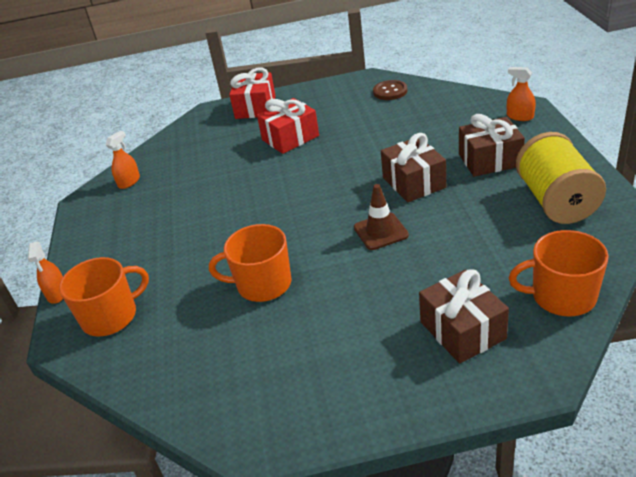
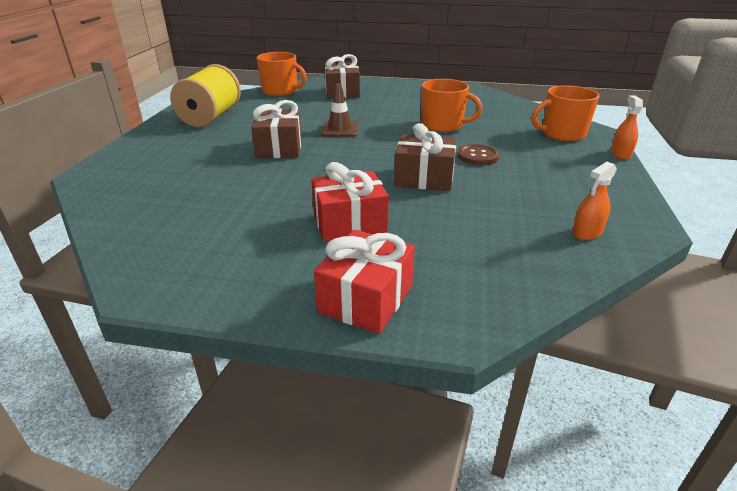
camera: 165 degrees left, 5 degrees down
brown button [373,80,407,100] -> brown button moved to [457,144,499,165]
brown gift [459,114,525,177] -> brown gift moved to [394,123,456,191]
orange spray bottle [507,67,536,121] -> none

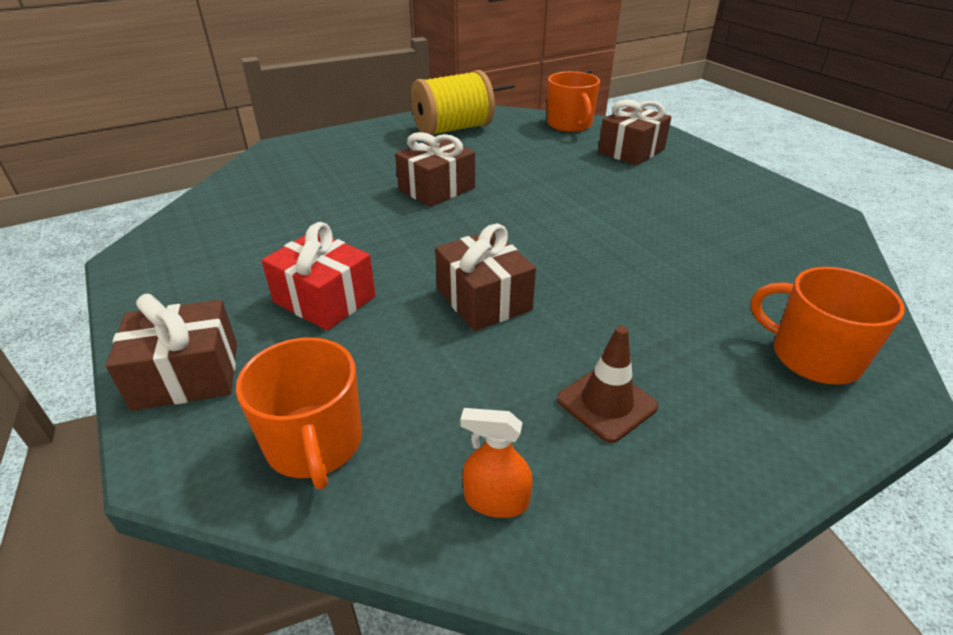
camera: 50 degrees right, 5 degrees up
red gift [314,229,415,334] -> brown gift [106,293,237,411]
brown traffic cone [321,83,358,137] -> brown traffic cone moved to [557,326,658,443]
orange mug [421,79,482,132] -> orange mug moved to [236,337,362,490]
brown button [457,144,499,165] -> none
orange spray bottle [611,95,643,160] -> none

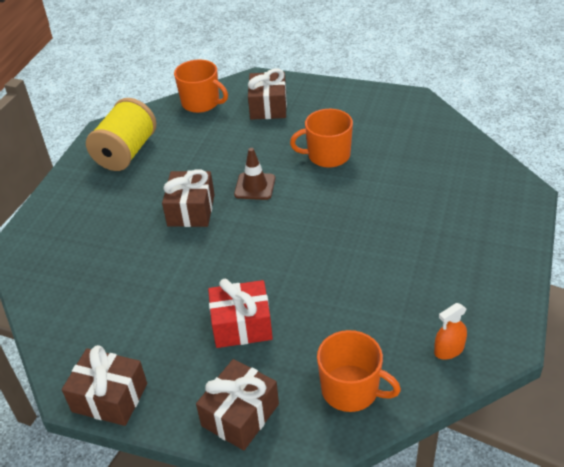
camera: 40 degrees left, 5 degrees up
brown gift [435,224,536,331] -> brown gift moved to [62,345,147,426]
brown traffic cone [557,326,658,443] -> brown traffic cone moved to [234,148,275,200]
orange mug [751,267,905,384] -> orange mug moved to [290,109,353,168]

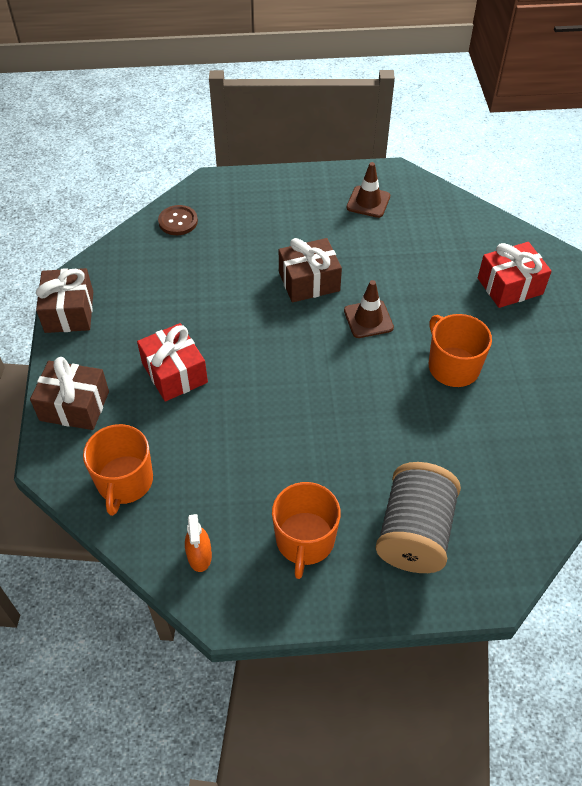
camera: 65 degrees right, 10 degrees up
yellow spool [86,98,157,171] -> brown traffic cone [346,162,390,218]
orange mug [174,59,228,113] -> orange mug moved to [272,482,341,579]
brown gift [248,69,287,120] -> red gift [478,242,552,308]
orange spray bottle [434,303,467,360] -> orange spray bottle turned 135 degrees counterclockwise [185,514,212,572]
none -> brown button [158,205,198,235]
none -> grey spool [376,462,461,573]

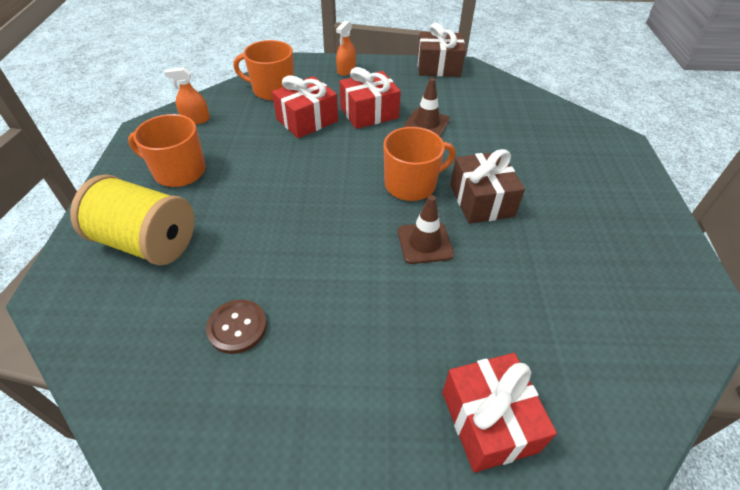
camera: 95 degrees right, 5 degrees down
brown gift [30,357,109,430] -> orange spray bottle [336,21,356,76]
brown button [158,205,198,235] -> brown button moved to [206,299,267,354]
brown traffic cone [346,162,390,218] -> brown traffic cone moved to [404,78,450,137]
grey spool [376,462,461,573] -> yellow spool [70,174,195,265]
orange mug [429,314,492,387] -> orange mug moved to [383,127,456,201]
none -> red gift [272,75,338,138]

